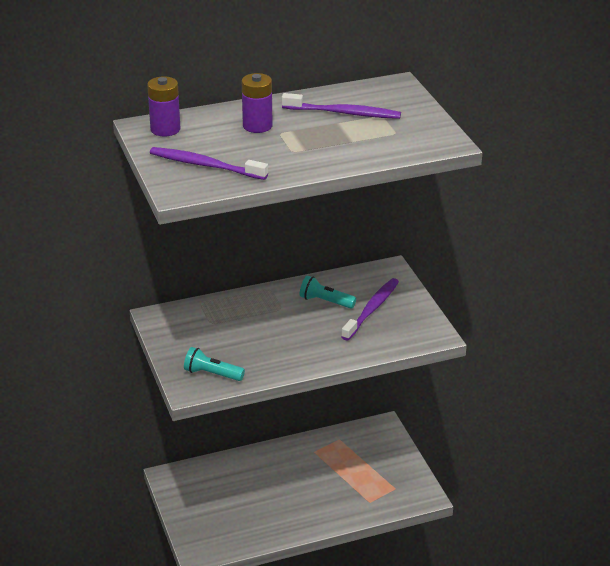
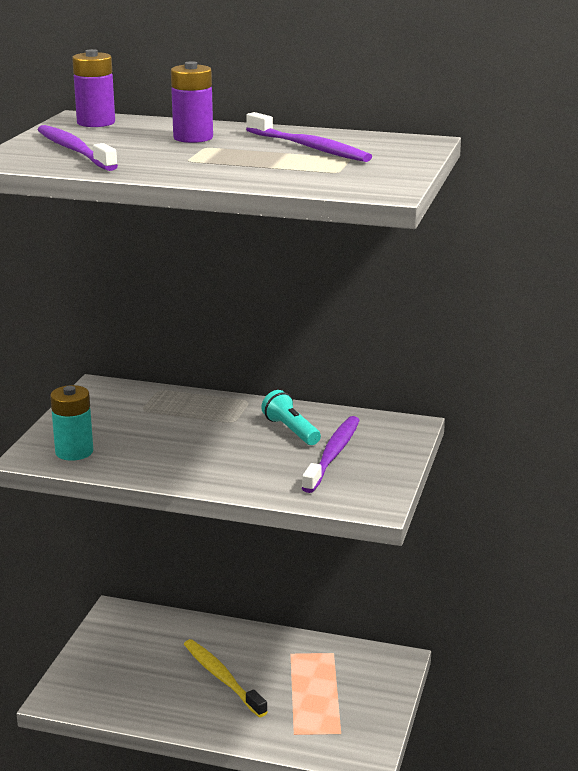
camera: 35 degrees right, 10 degrees down
turquoise flashlight [184,347,245,381] -> turquoise battery [50,385,93,461]
purple toothbrush [341,278,399,341] -> purple toothbrush turned 45 degrees counterclockwise [302,416,360,493]
none -> yellow toothbrush [184,639,267,717]

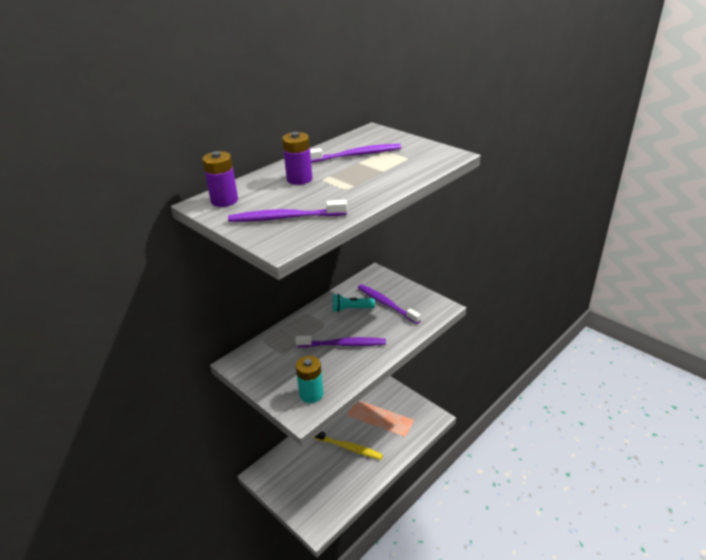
camera: 60 degrees left, 10 degrees up
yellow toothbrush [184,639,267,717] -> yellow toothbrush turned 150 degrees counterclockwise [314,431,383,460]
none -> purple toothbrush [296,336,386,347]

